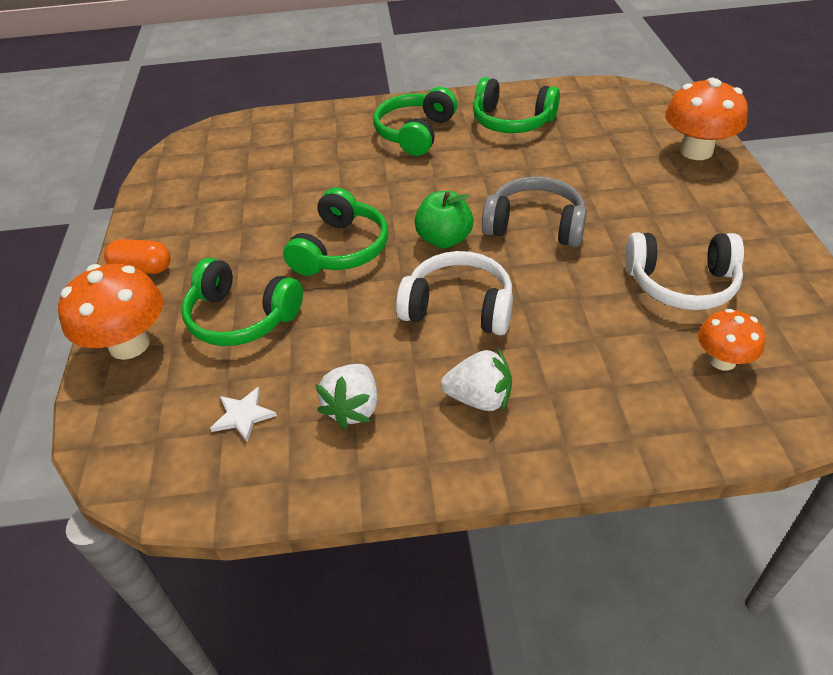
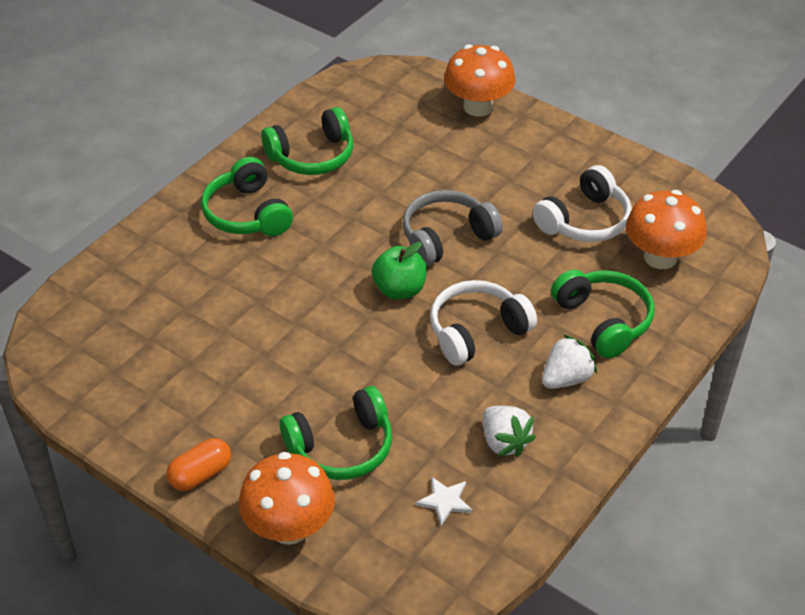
camera: 50 degrees left, 0 degrees up
green headphones [283,188,388,276] -> green headphones moved to [551,270,655,358]
orange mushroom [698,309,765,371] -> orange mushroom [626,190,707,269], size x1.68

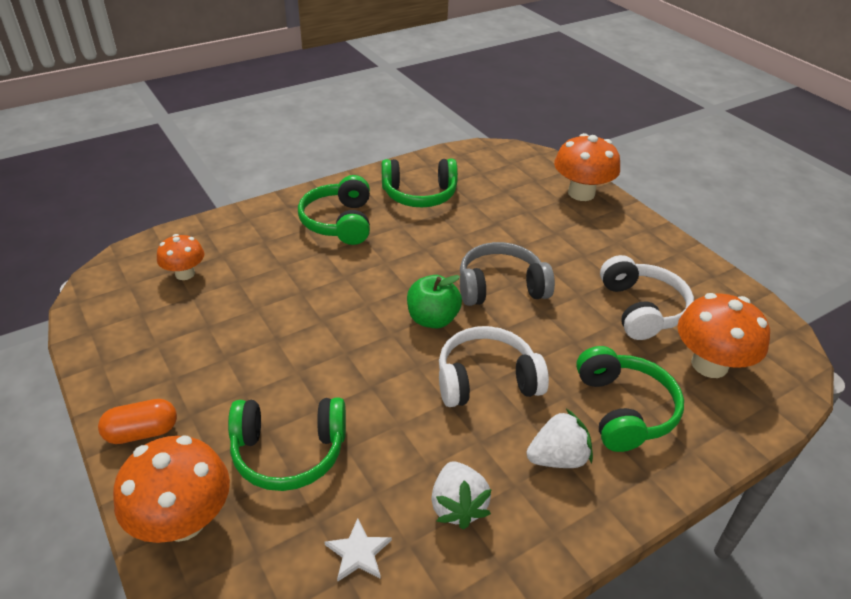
camera: 20 degrees right, 5 degrees down
white headphones [533,165,632,242] -> white headphones turned 75 degrees counterclockwise [600,255,694,340]
none -> orange mushroom [157,234,204,280]

